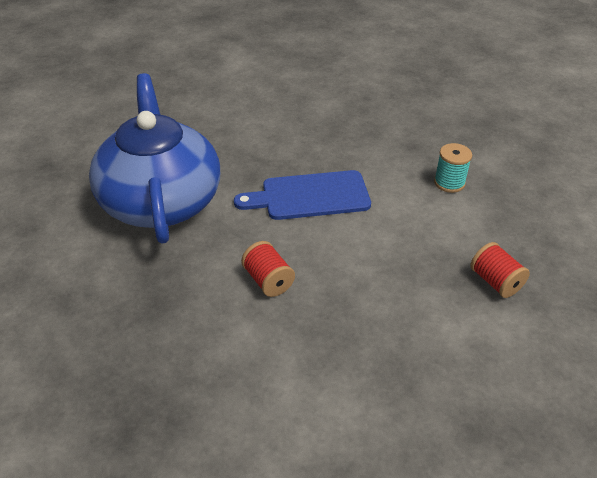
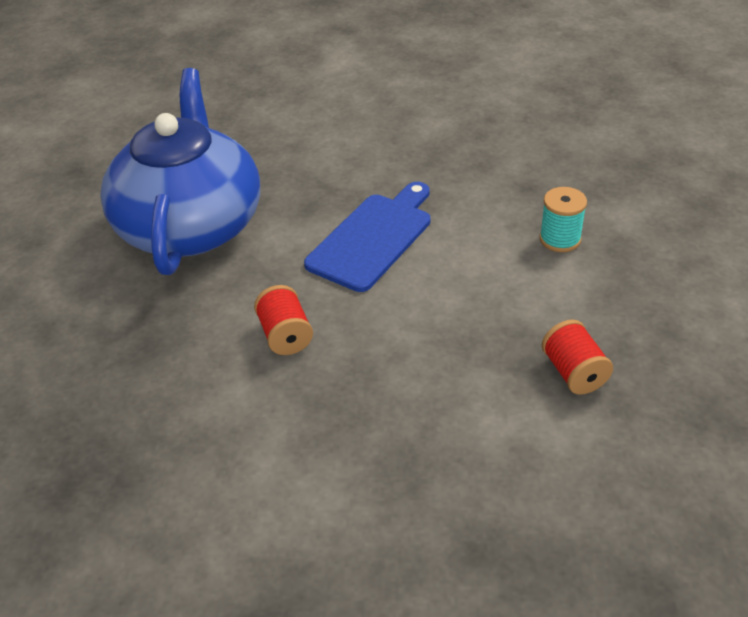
camera: 15 degrees right, 0 degrees up
blue cutting board [234,170,371,220] -> blue cutting board turned 120 degrees clockwise [304,182,430,292]

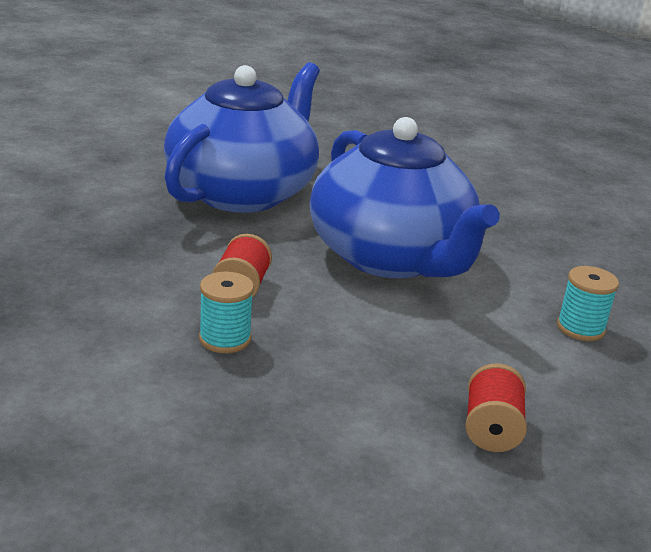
camera: 25 degrees right, 15 degrees down
blue cutting board [304,182,430,292] -> blue teapot [310,117,500,278]
none -> turquoise spool [199,272,254,353]

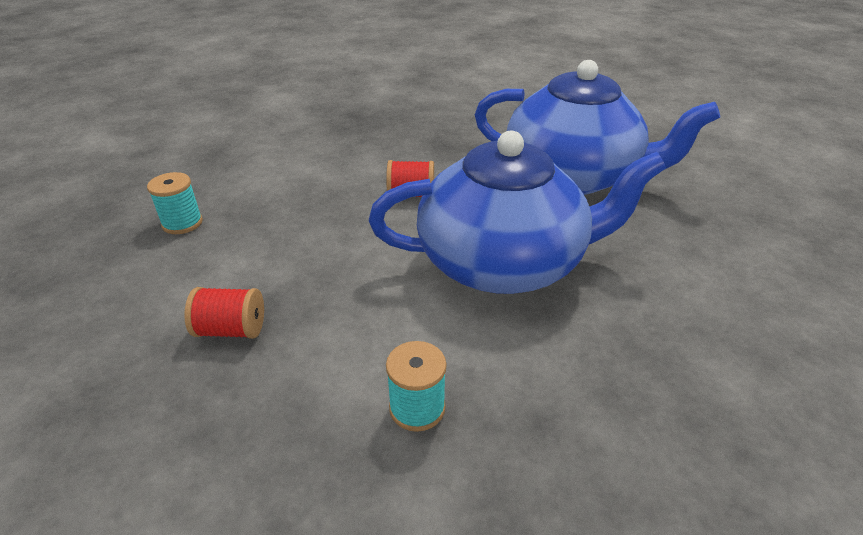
camera: 85 degrees right, 10 degrees up
turquoise spool [199,272,254,353] -> turquoise spool moved to [147,172,203,234]
blue teapot [310,117,500,278] -> blue teapot turned 150 degrees counterclockwise [369,131,666,294]

